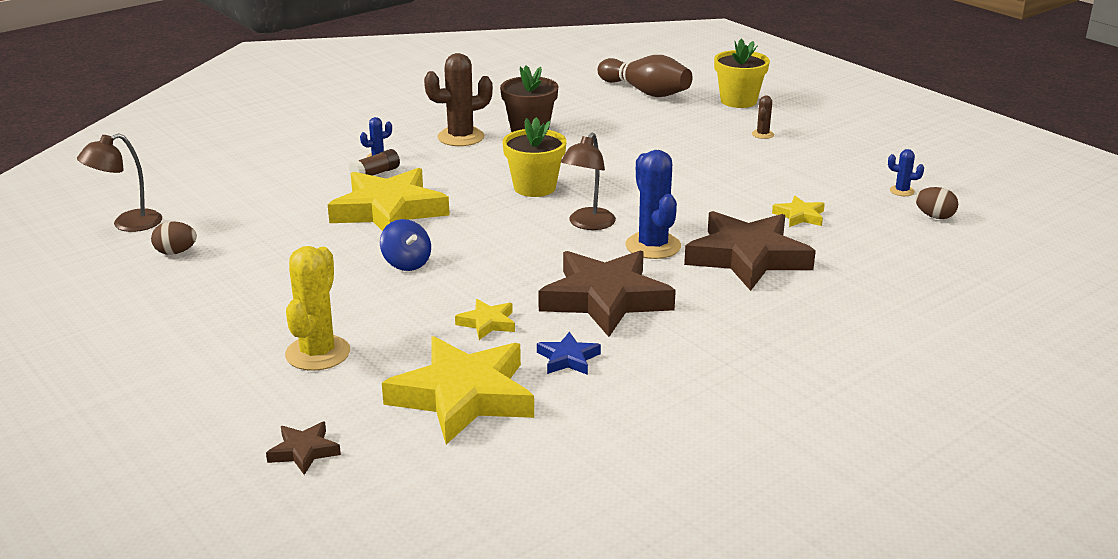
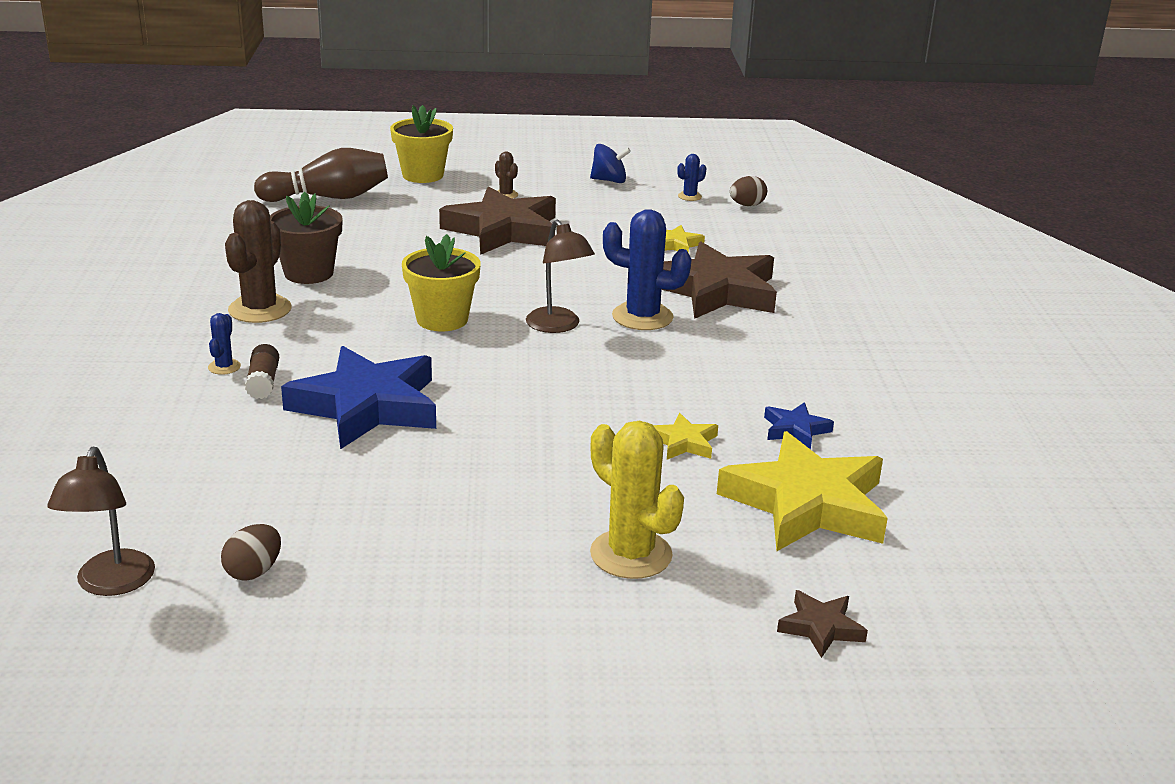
camera: 55 degrees left, 0 degrees up
yellow star [328,168,450,231] -> blue star [281,346,436,449]
blue spinning top [380,219,431,271] -> blue spinning top moved to [590,144,631,183]
brown star [538,250,676,337] -> brown star moved to [439,186,556,255]

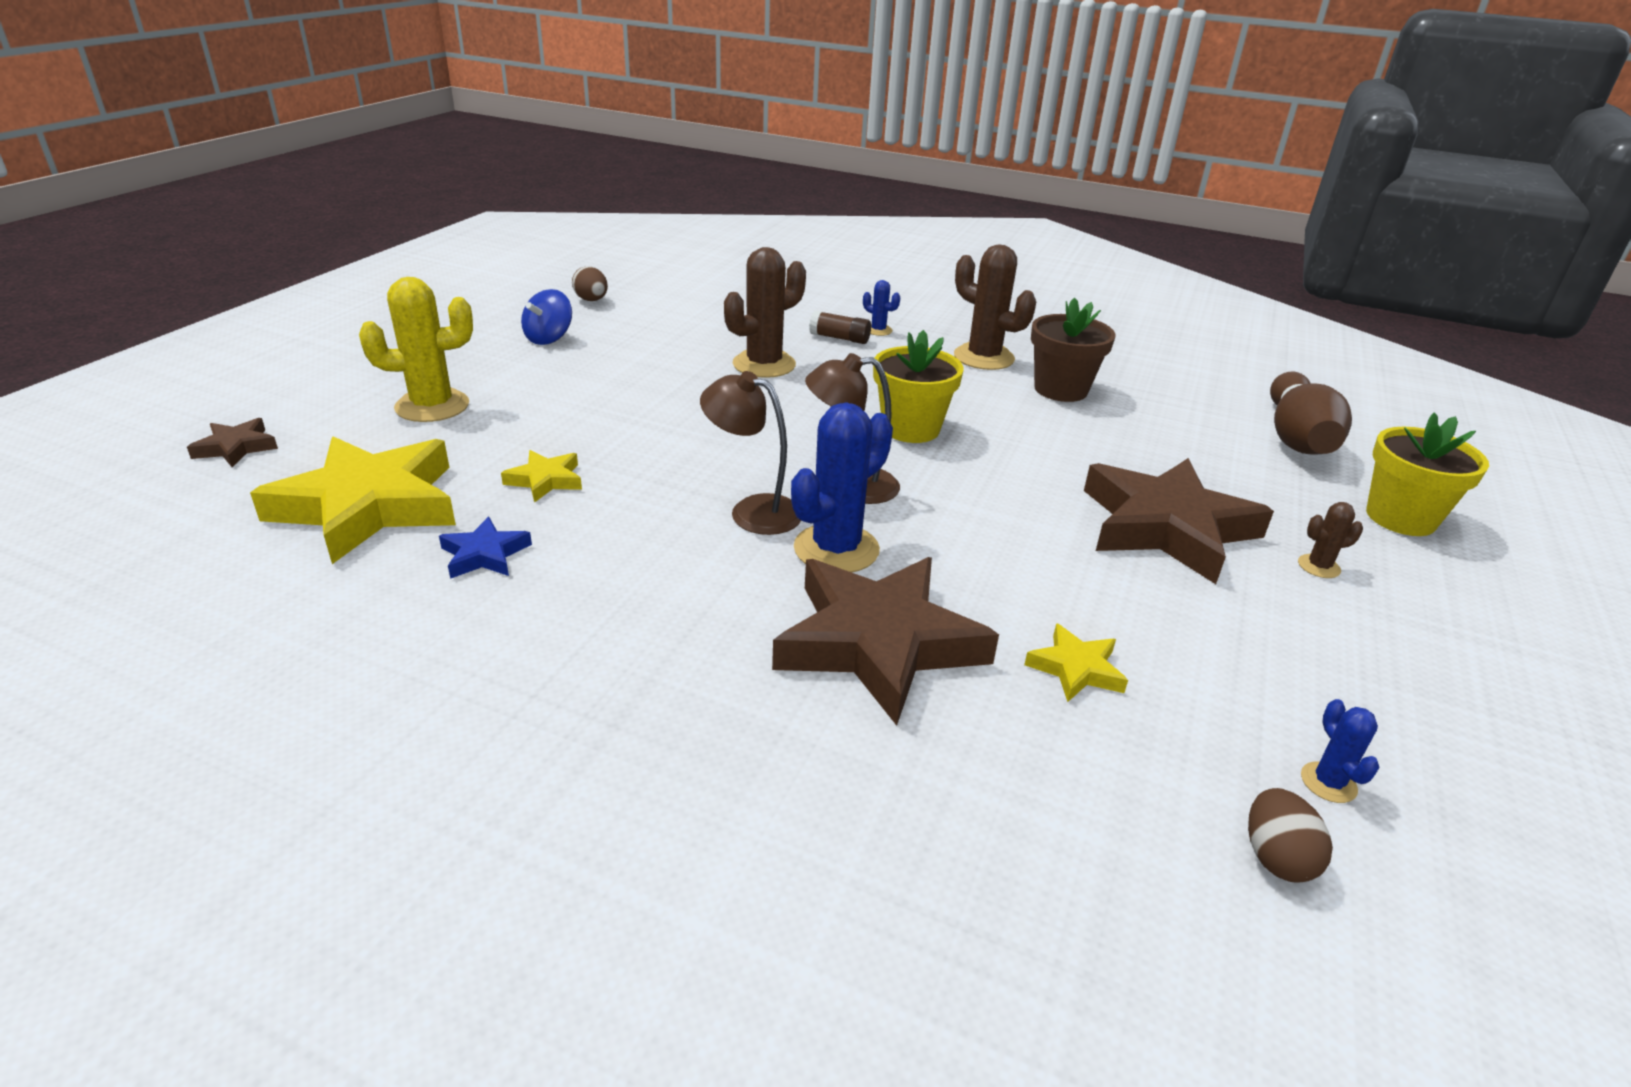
camera: 115 degrees right, 5 degrees up
brown lamp [47,447,155,596] -> brown lamp moved to [700,371,801,535]
blue star [281,346,436,449] -> brown cactus [724,247,806,378]
blue spinning top [590,144,631,183] -> blue spinning top moved to [521,289,572,345]

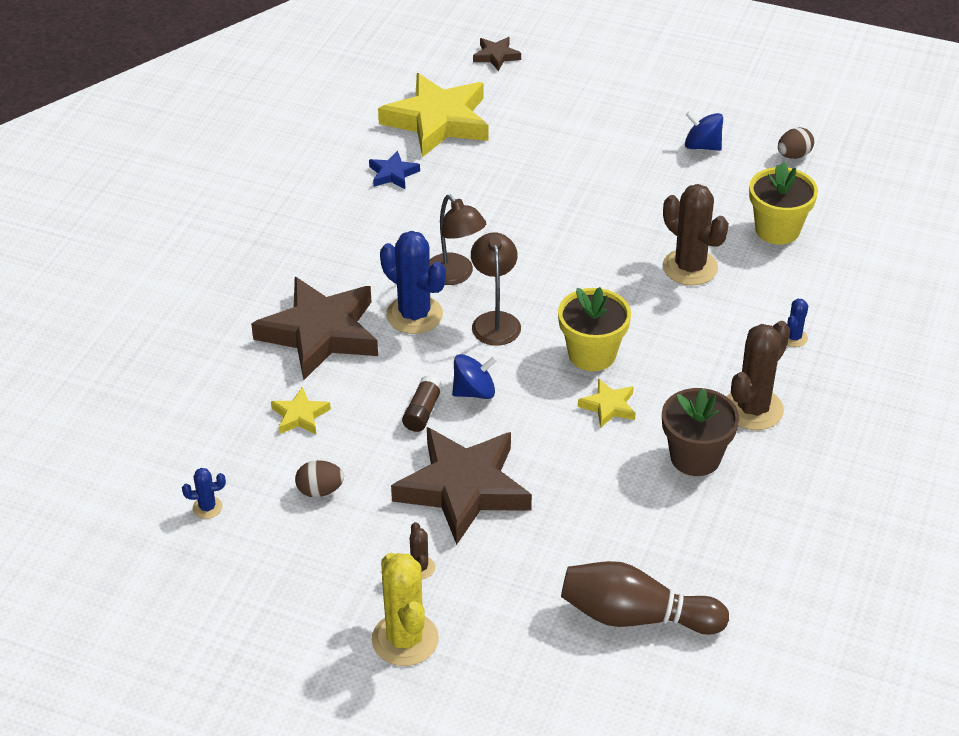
camera: 90 degrees right, 10 degrees up
yellow cactus [359,277,473,422] -> yellow cactus moved to [372,553,439,666]
yellow star [501,450,582,503] -> yellow star moved to [578,379,636,428]
brown lamp [700,371,801,535] -> brown lamp turned 120 degrees clockwise [430,195,486,285]
brown glue stick [809,311,871,344] -> brown glue stick moved to [402,375,443,432]
brown egg [1248,788,1333,883] -> brown egg moved to [295,460,344,497]
yellow flower pot [1366,413,1489,536] -> yellow flower pot moved to [749,162,818,245]
none -> blue spinning top [452,354,497,399]

